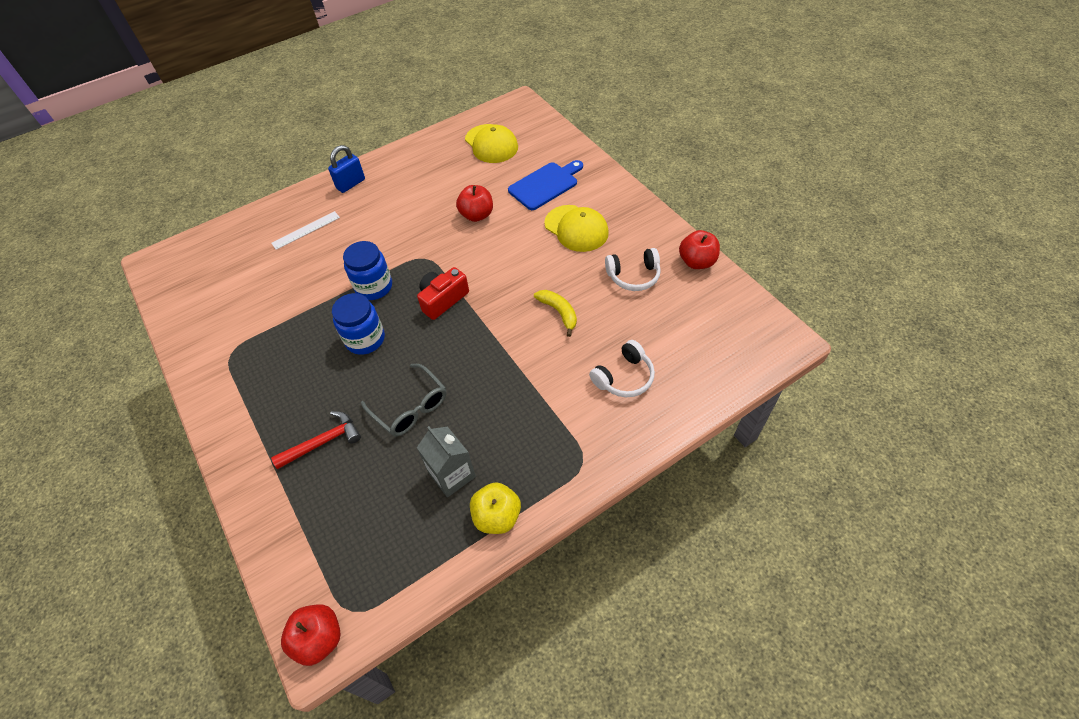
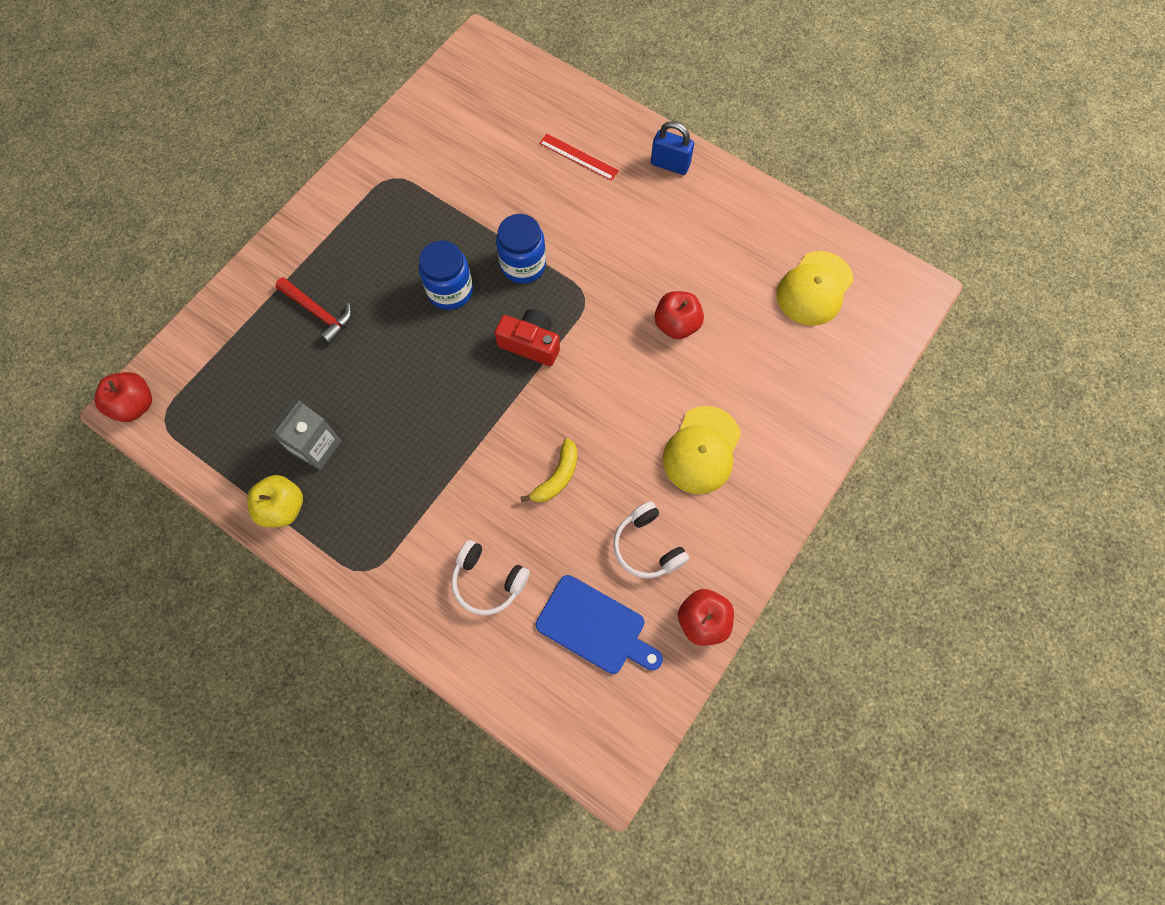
camera: 65 degrees right, 15 degrees up
white ruler [271,211,340,250] -> red ruler [539,134,619,181]
grey glasses [361,364,447,436] -> none
blue cutting board [508,160,583,210] -> blue cutting board moved to [536,575,663,674]

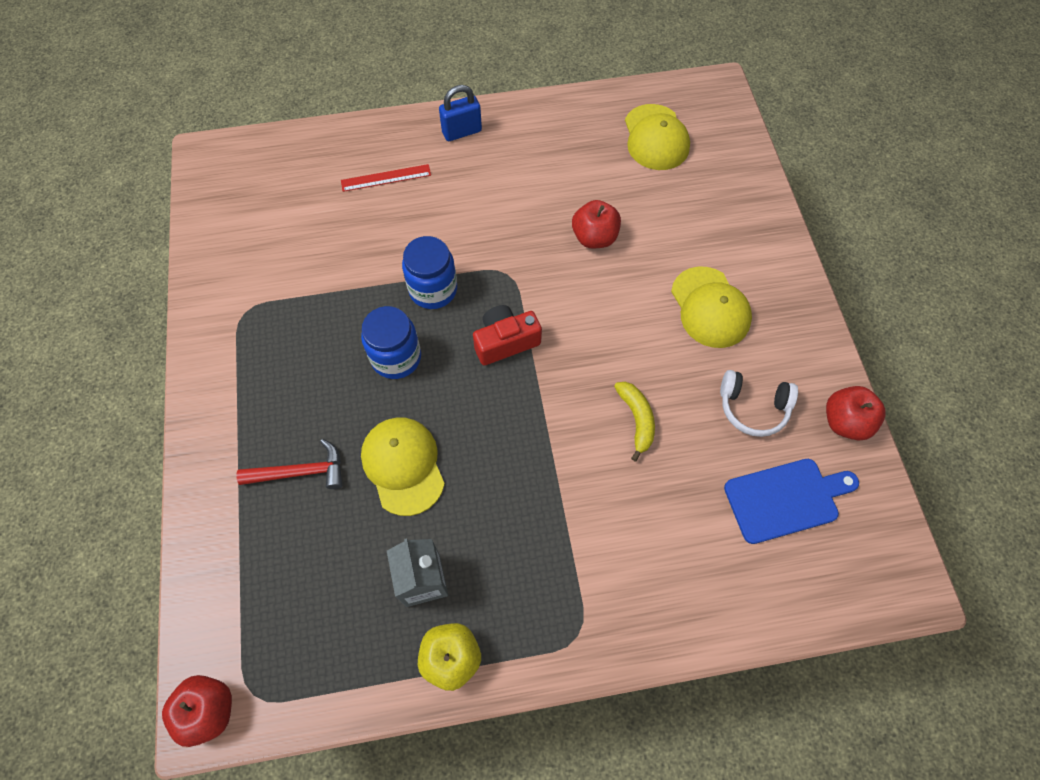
camera: 45 degrees left, 5 degrees down
white headphones [451,540,530,615] -> none
none -> yellow cap [361,418,445,516]

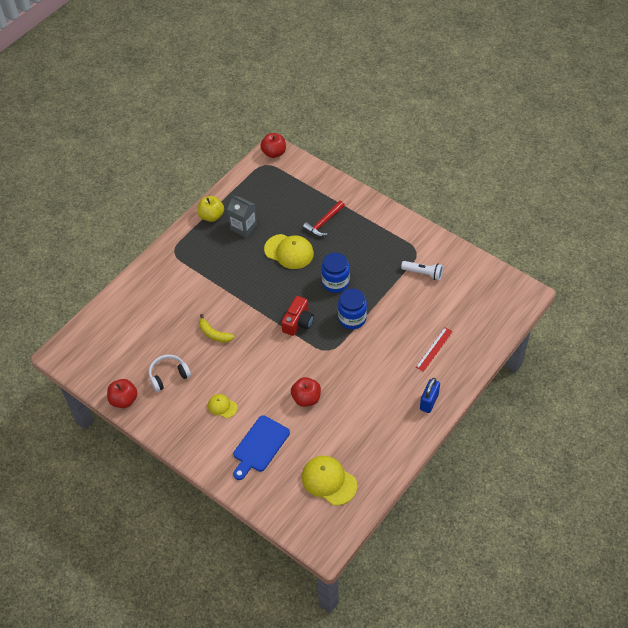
camera: 140 degrees right, 10 degrees down
yellow cap [671,266,752,348] -> yellow cap [208,394,238,418], size x0.55
blue cutting board [724,459,859,544] -> blue cutting board moved to [233,415,290,480]
none -> white flashlight [401,261,443,280]

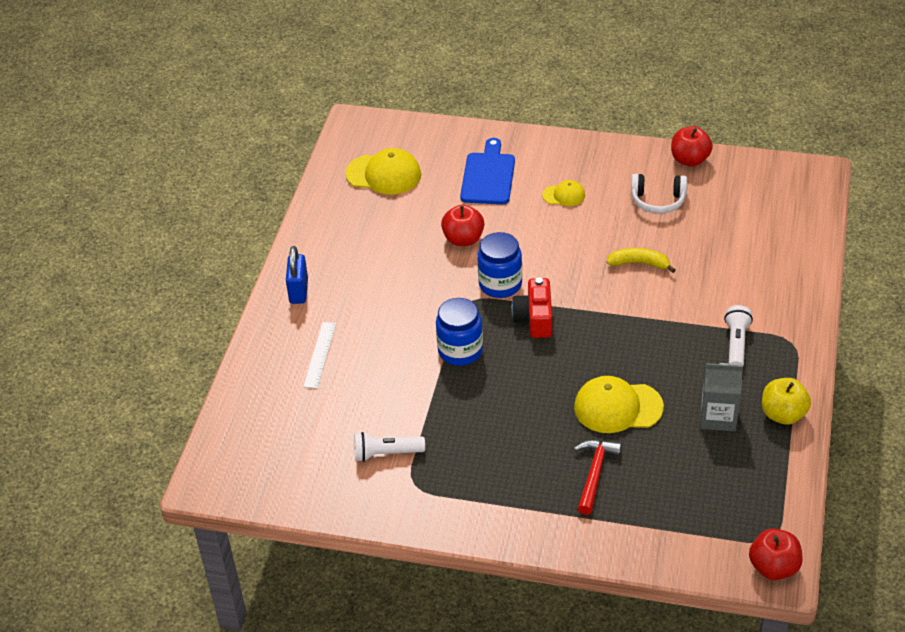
camera: 155 degrees right, 10 degrees down
white headphones [149,355,191,392] -> white headphones turned 60 degrees clockwise [631,174,687,214]
blue jar [321,253,350,293] -> blue jar moved to [477,232,522,298]
red ruler [416,328,453,372] -> white ruler [303,322,336,388]
none -> white flashlight [724,305,753,366]

